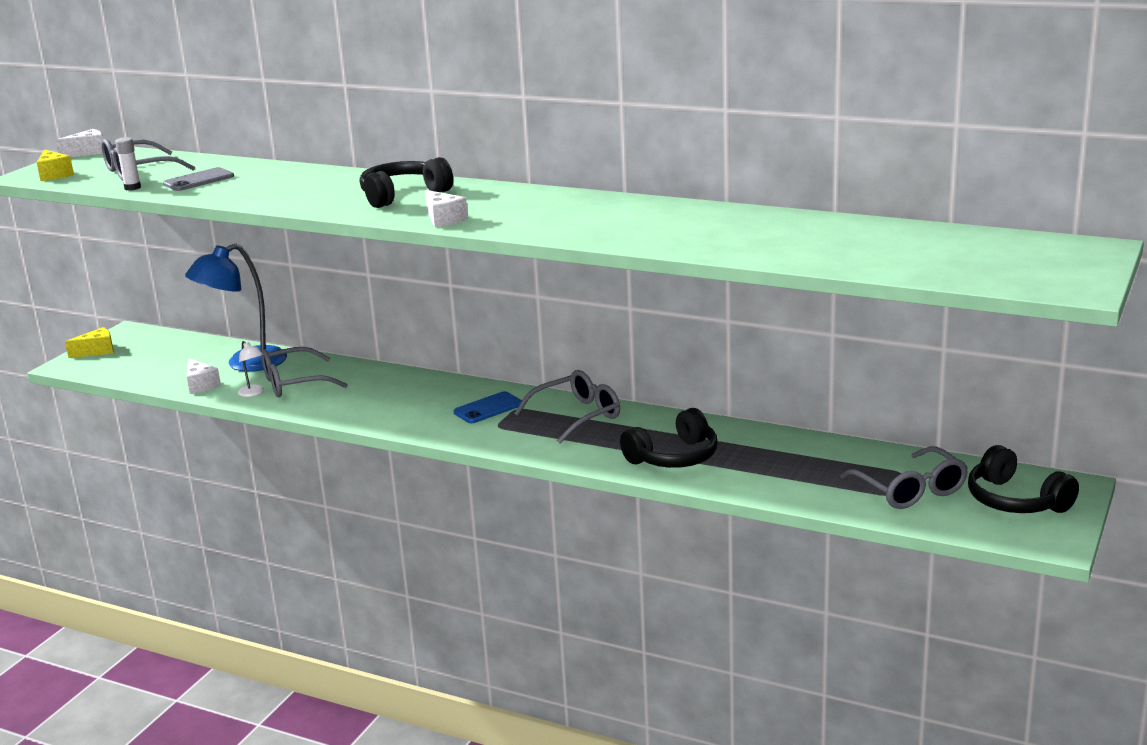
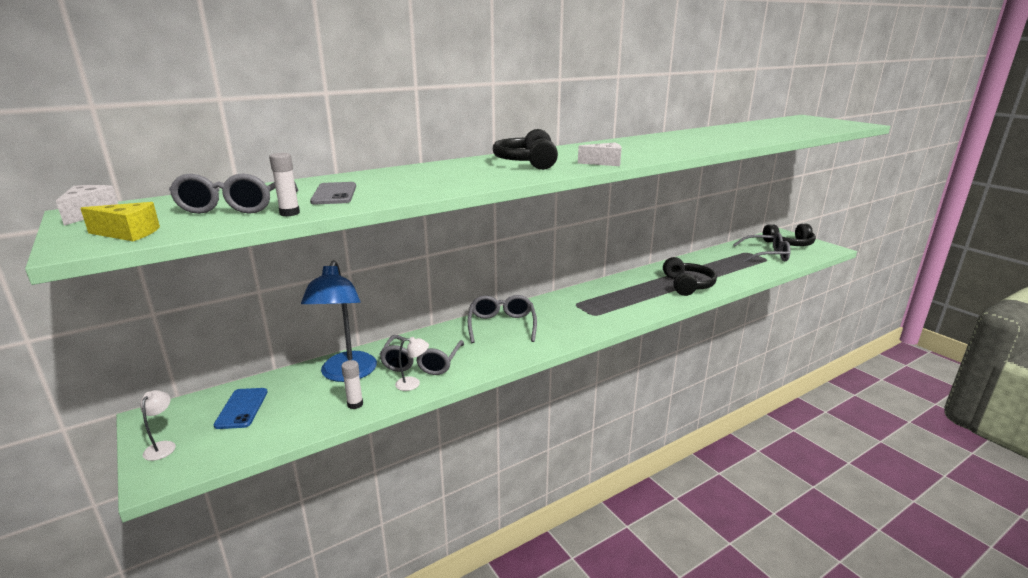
camera: 60 degrees left, 0 degrees up
yellow cheese [65,327,114,358] -> white lamp [140,390,176,461]
white cheese [187,358,221,394] -> white glue stick [341,360,363,409]
blue phone [454,391,522,423] -> blue phone moved to [214,388,268,429]
grey glasses [514,370,620,444] -> grey glasses moved to [468,295,537,343]

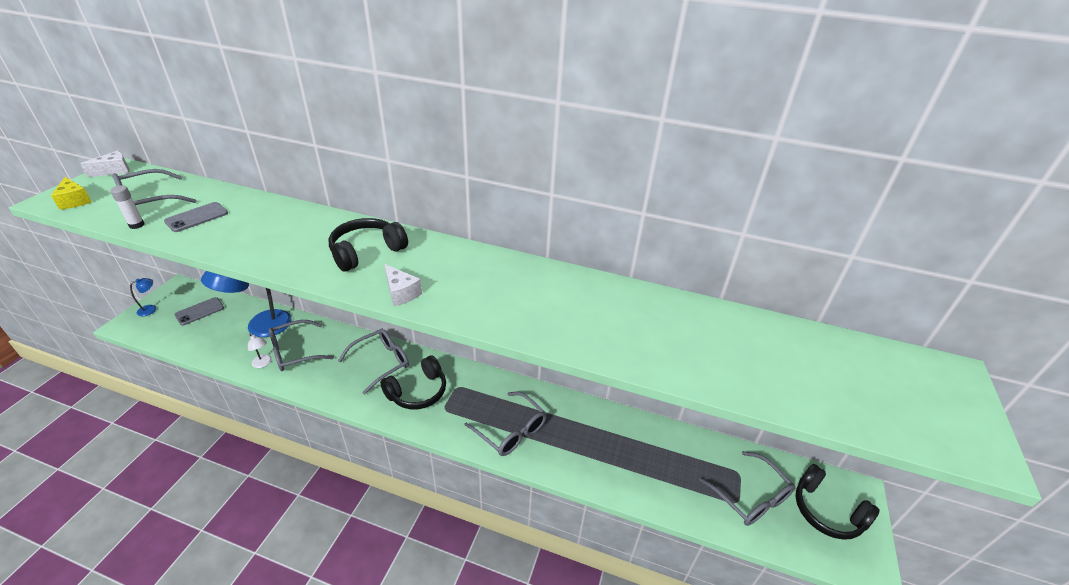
camera: 50 degrees right, 15 degrees up
white lamp [140,390,176,461] -> blue lamp [130,278,156,316]
blue phone [214,388,268,429] -> grey phone [174,297,224,326]
white glue stick [341,360,363,409] -> none
black headphones [663,257,717,296] -> black headphones moved to [380,355,446,409]
none -> grey glasses [465,392,547,456]

